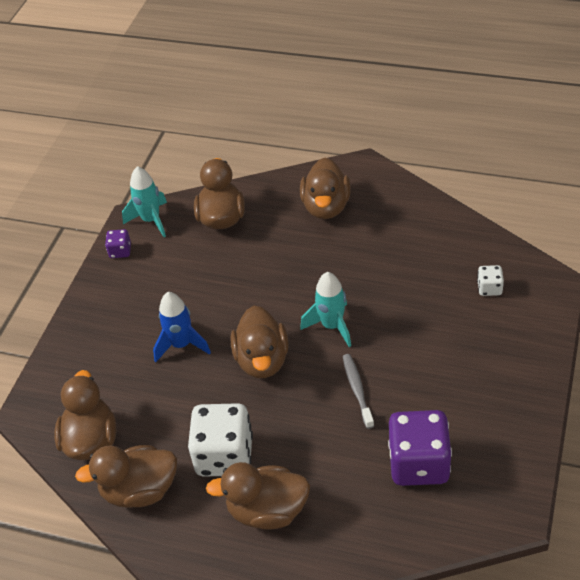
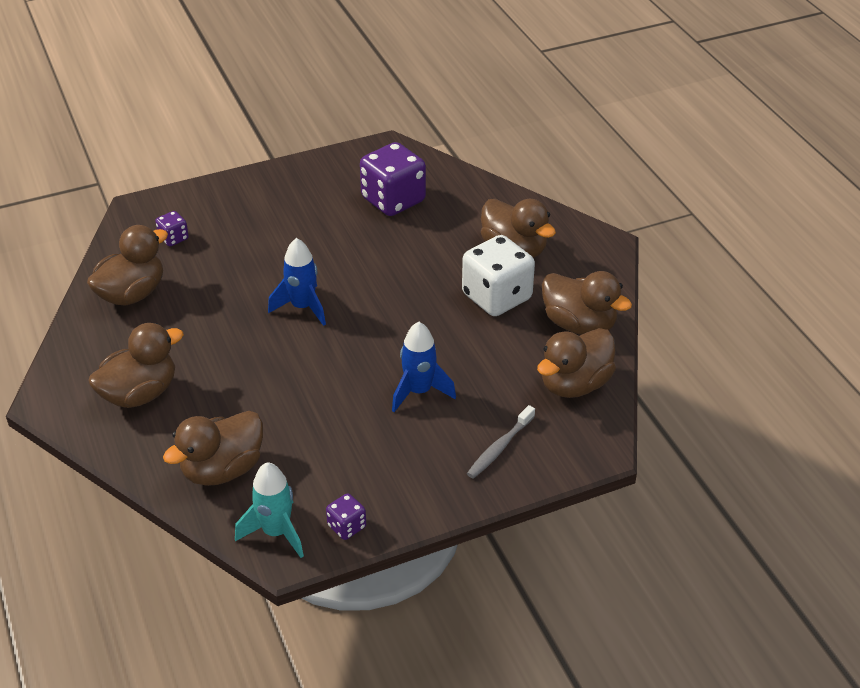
camera: 135 degrees left, 5 degrees down
brown duck [231,306,289,378] -> brown duck moved to [87,225,168,305]
turquoise rocket [300,272,351,347] -> blue rocket [268,238,326,326]
grey toothbrush [343,354,374,429] -> grey toothbrush moved to [467,405,535,479]
white dice [477,265,504,296] -> purple dice [155,211,189,246]

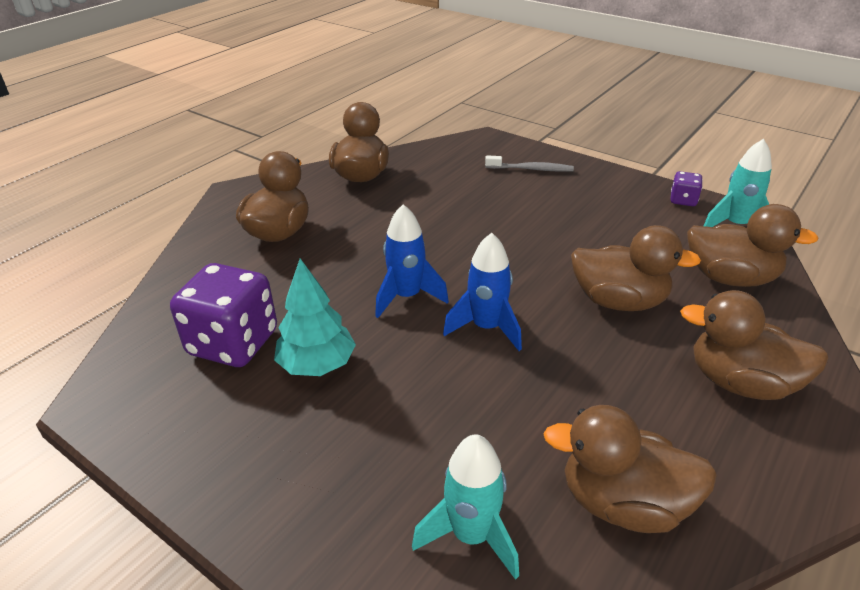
camera: 120 degrees left, 5 degrees down
purple dice [155,211,189,246] -> turquoise rocket [412,434,519,580]
blue rocket [392,322,456,412] -> blue rocket moved to [375,204,449,318]
white dice [462,235,535,316] -> none
brown duck [537,328,616,398] -> brown duck moved to [571,225,701,311]
none -> turquoise tree [274,258,356,376]

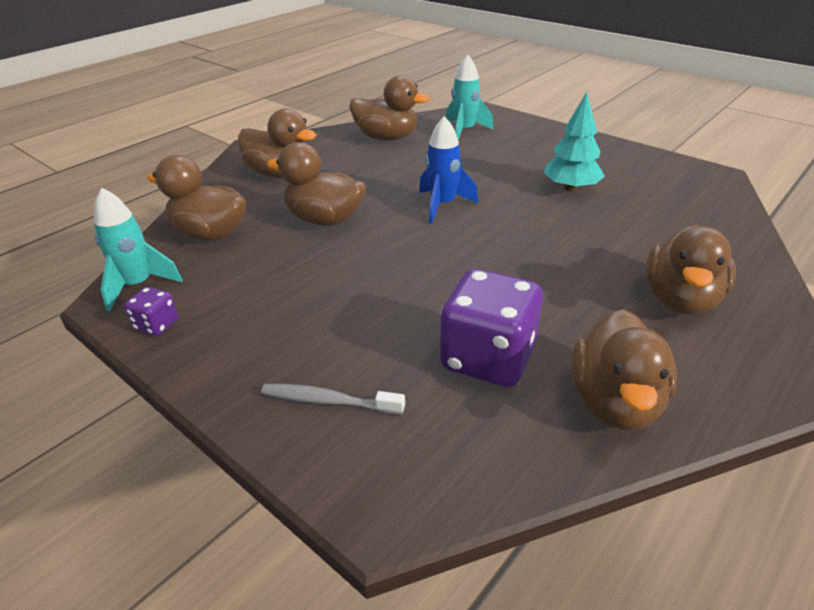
camera: 175 degrees left, 0 degrees up
purple dice [170,263,277,367] -> purple dice moved to [440,269,543,387]
blue rocket [375,204,449,318] -> none

